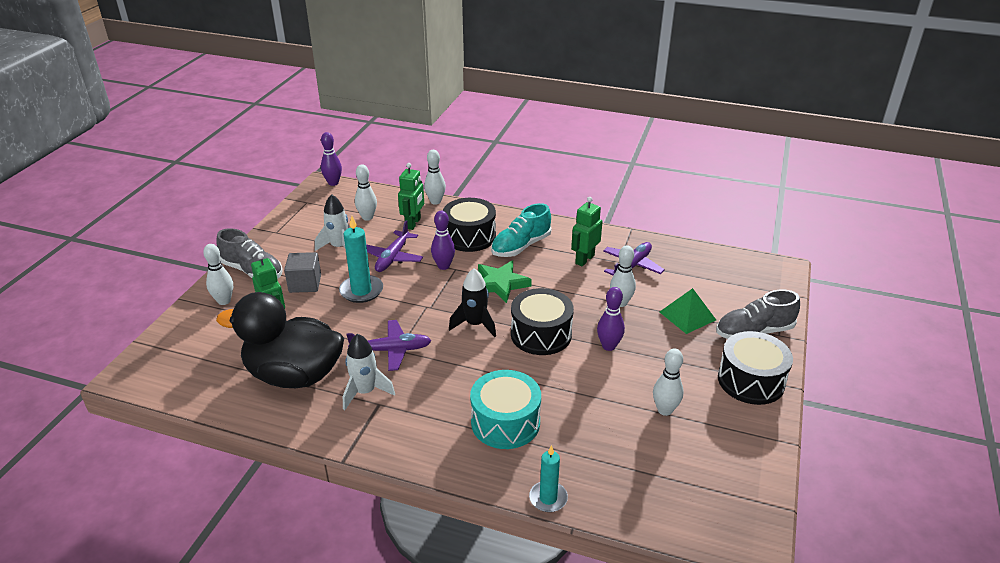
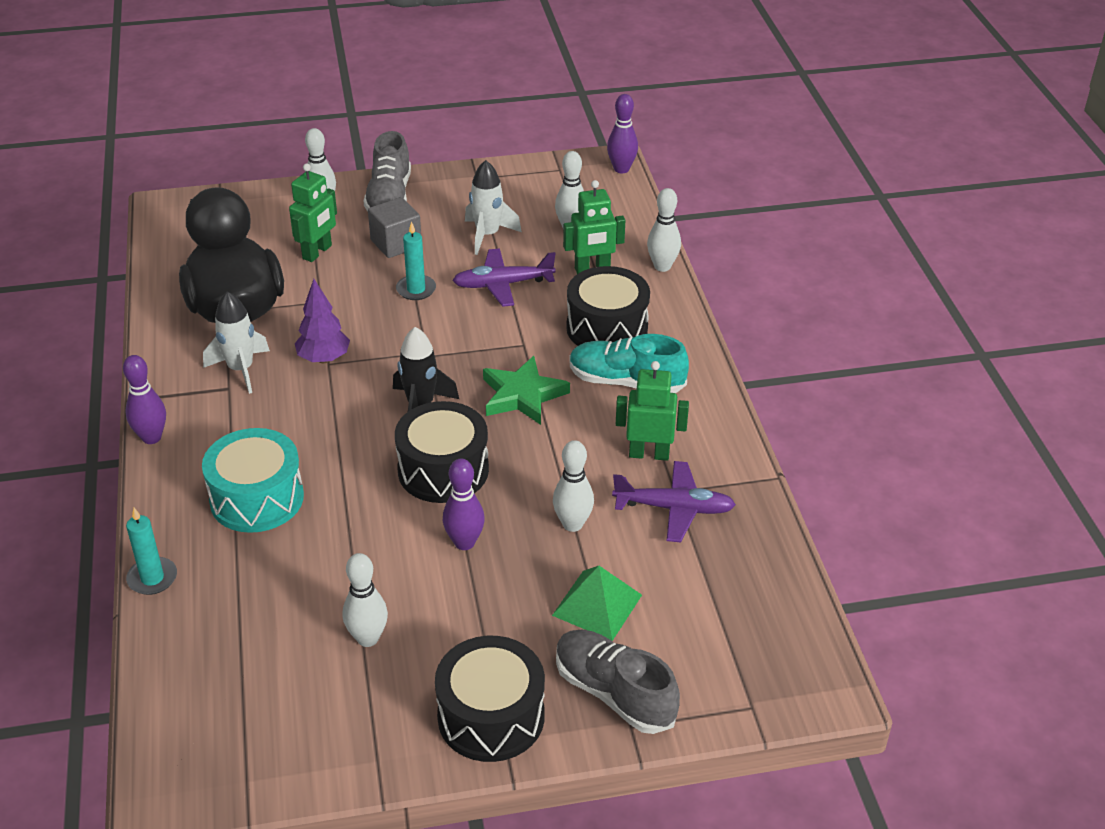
camera: 60 degrees right, 5 degrees up
turquoise candle [339,216,383,303] -> turquoise candle [396,221,436,300], size x0.66
purple plane [346,320,432,371] -> purple tree [295,279,350,363]
purple bowling pin [431,211,455,270] -> purple bowling pin moved to [123,355,166,444]

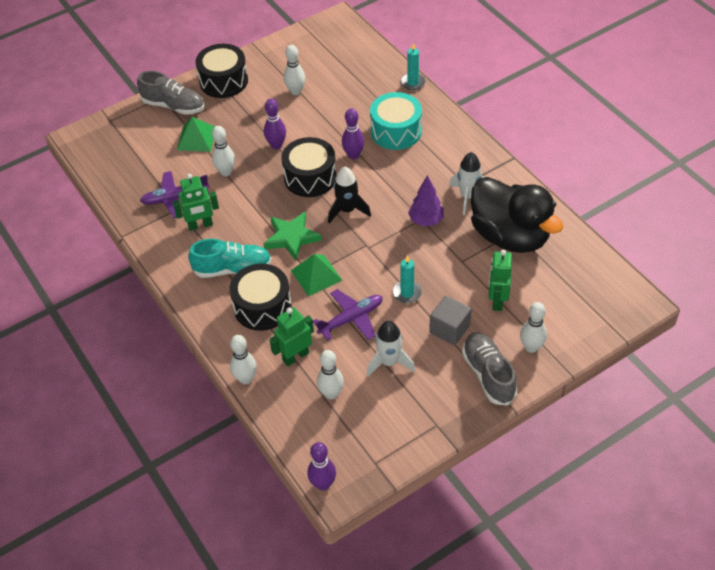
camera: 160 degrees right, 10 degrees up
purple bowling pin [123,355,166,444] -> purple bowling pin moved to [342,108,364,159]
none -> green pyramid [291,254,343,296]

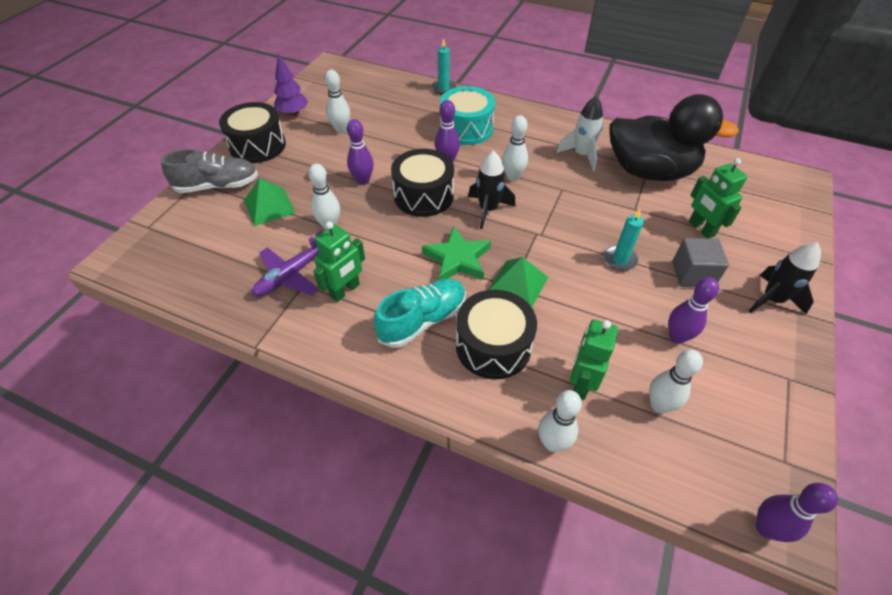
camera: 35 degrees left, 0 degrees up
purple plane [313,289,383,341] -> none
white rocket [366,321,415,377] -> purple bowling pin [668,277,719,344]
purple tree [408,175,444,226] -> purple tree moved to [274,54,308,116]
grey shoe [462,332,517,405] -> black rocket [748,242,821,314]
white bowling pin [520,302,547,353] -> white bowling pin moved to [502,115,528,181]

